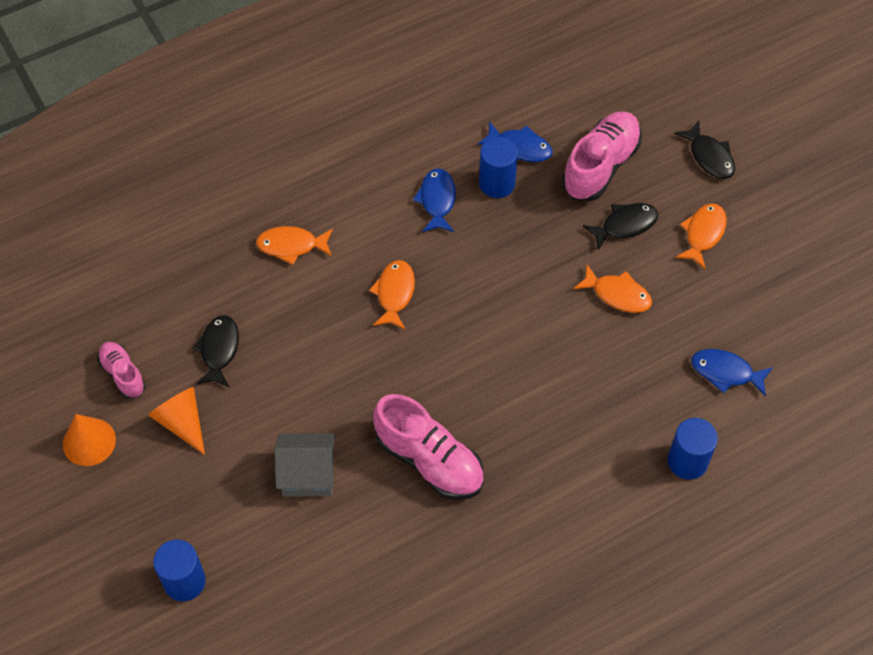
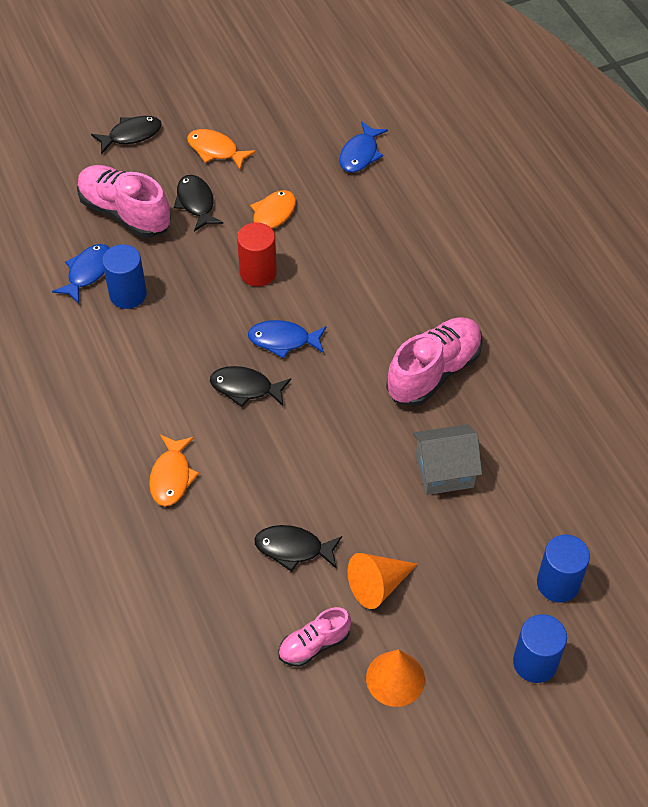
camera: 85 degrees left, 5 degrees down
grey house [275,433,335,496] -> grey house turned 75 degrees clockwise [413,424,482,495]
orange fish [369,260,415,329] -> black fish [210,366,291,407]
blue fish [413,168,456,232] -> blue fish moved to [248,320,327,359]
blue cylinder [668,418,718,480] -> blue cylinder moved to [513,614,567,683]
none -> red cylinder [237,222,277,286]

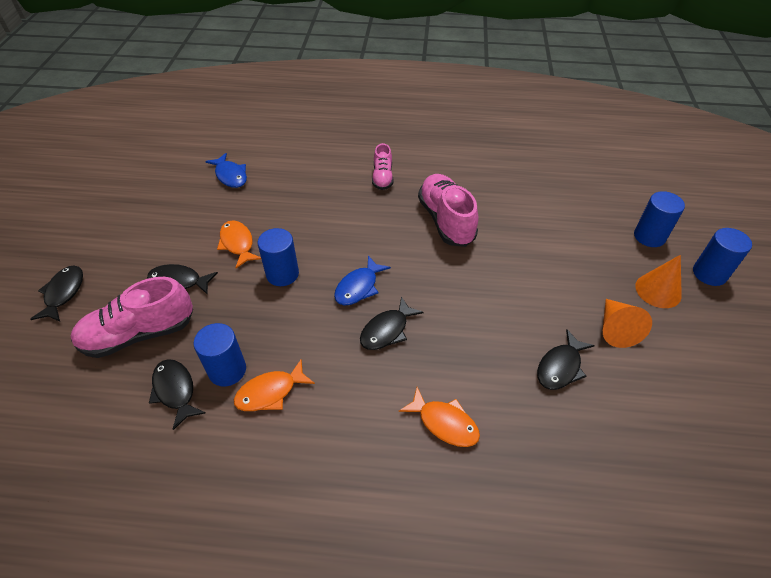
camera: 60 degrees left, 5 degrees down
blue fish [52,244,110,304] -> black fish [149,359,206,430]
orange fish [187,129,256,170] -> orange fish moved to [234,359,315,411]
red cylinder [237,222,277,286] -> blue cylinder [258,228,299,286]
pink shoe [278,607,351,667] -> pink shoe moved to [372,143,394,190]
orange cone [366,649,425,707] -> orange cone moved to [635,255,682,308]
grey house [413,424,482,495] -> none

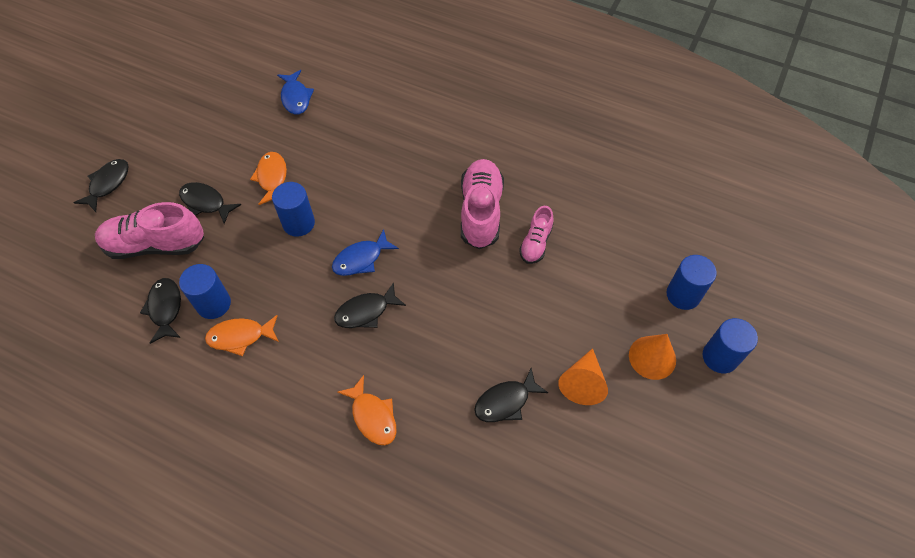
camera: 20 degrees right, 10 degrees up
pink shoe [372,143,394,190] -> pink shoe moved to [519,206,553,264]

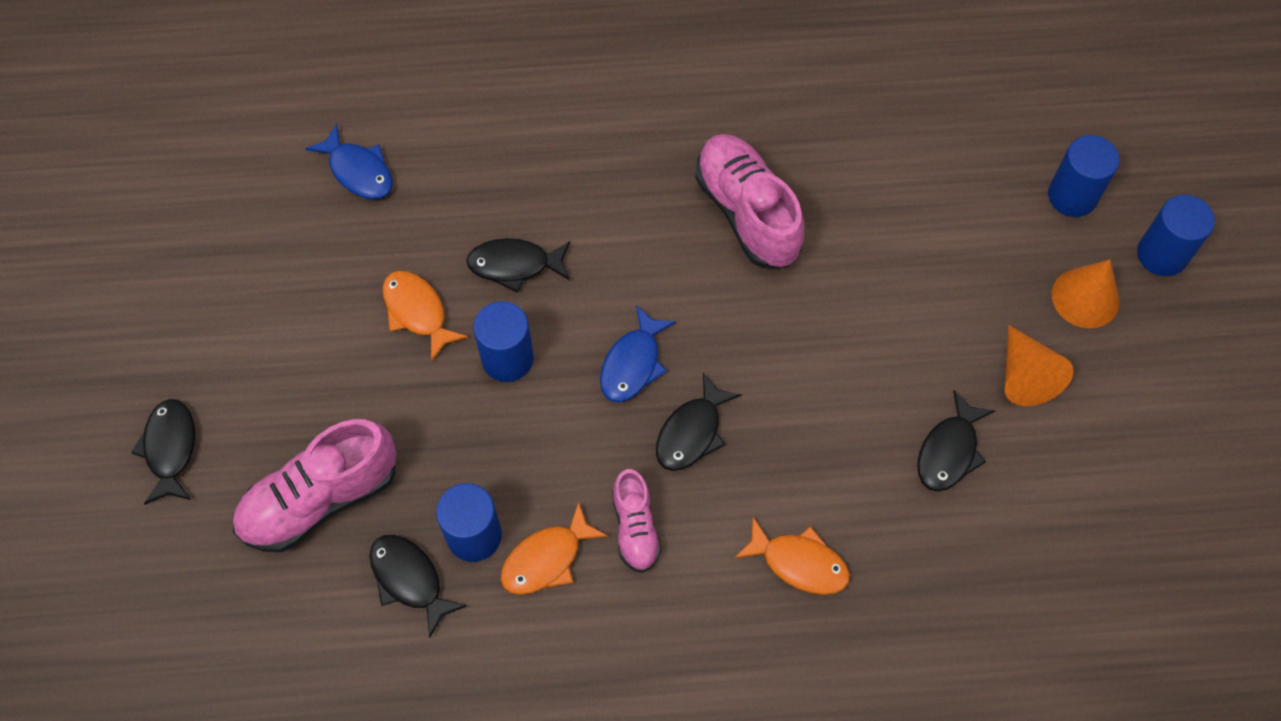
camera: 30 degrees left, 5 degrees up
black fish [179,182,241,224] -> black fish moved to [466,238,570,293]
pink shoe [519,206,553,264] -> pink shoe moved to [612,469,661,573]

